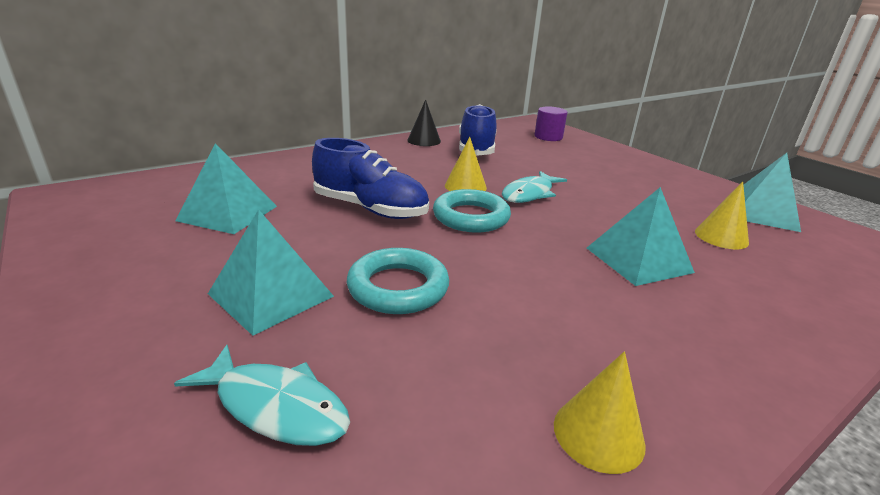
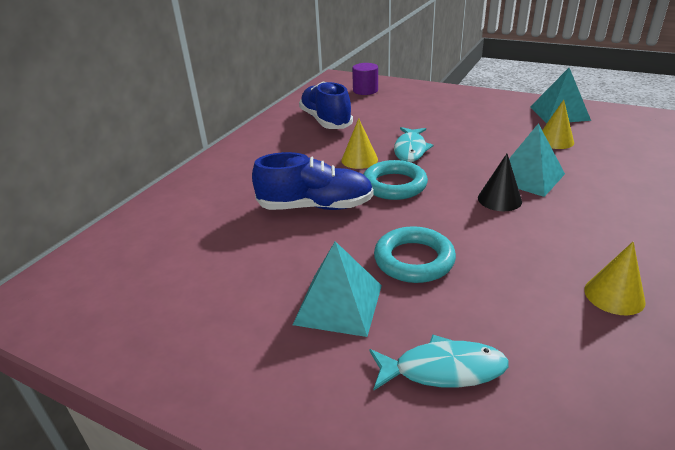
camera: 25 degrees left, 5 degrees up
turquoise pyramid [175,143,277,234] -> none
black cone [407,99,441,146] -> black cone moved to [478,154,522,211]

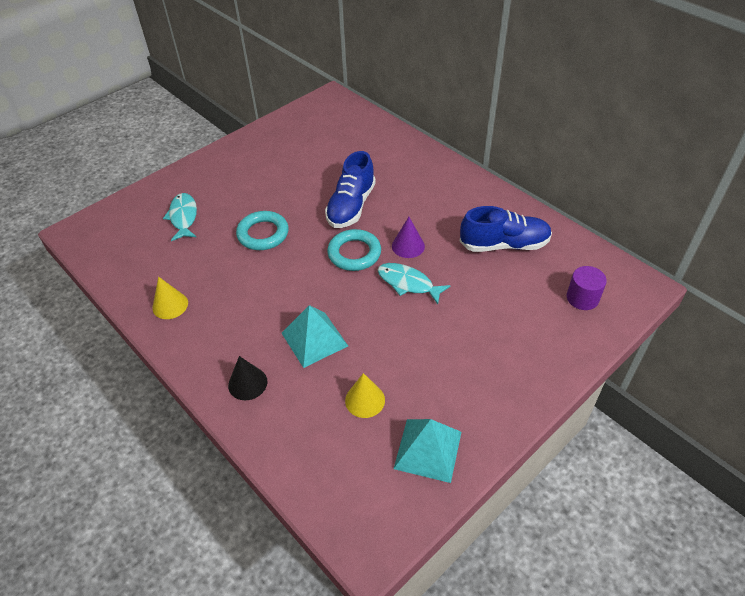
camera: 110 degrees right, 15 degrees up
turquoise pyramid [293,241,382,337] -> none
yellow cone [341,118,378,169] -> purple cone [392,217,425,258]
turquoise fish [369,335,509,391] -> turquoise fish turned 150 degrees clockwise [163,193,197,241]
black cone [478,154,522,211] -> black cone moved to [228,356,267,400]

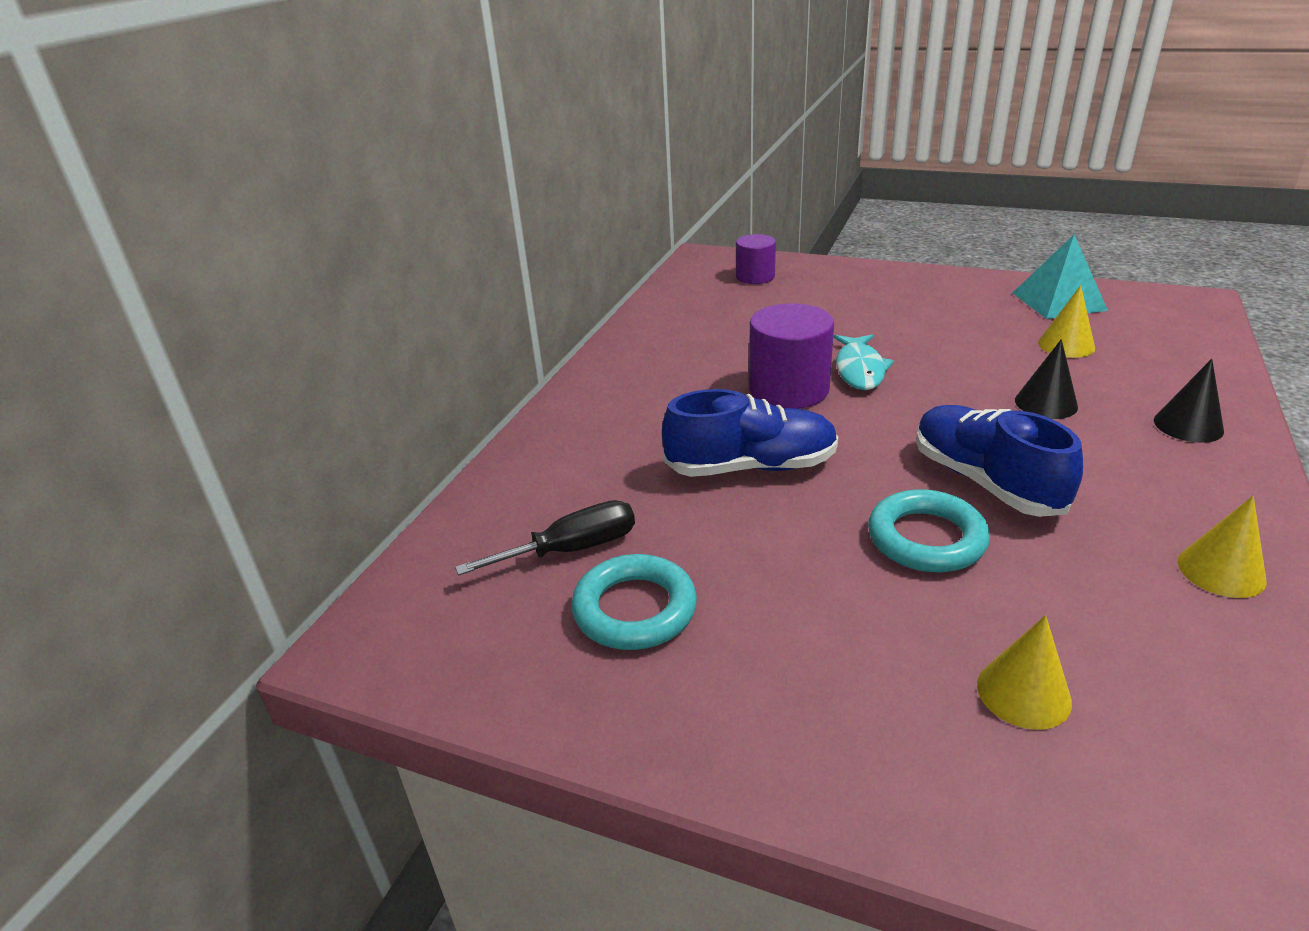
camera: 115 degrees left, 15 degrees down
turquoise fish [163,193,197,241] -> yellow cone [977,615,1072,730]
turquoise pyramid [282,305,348,368] -> black cone [1015,339,1078,419]
turquoise ring [327,229,381,271] -> turquoise ring moved to [571,554,697,650]
purple cone [392,217,425,258] -> purple cylinder [749,303,834,409]
blue shoe [459,206,552,252] -> blue shoe moved to [916,405,1083,517]
none -> black screwdriver [455,500,635,576]

